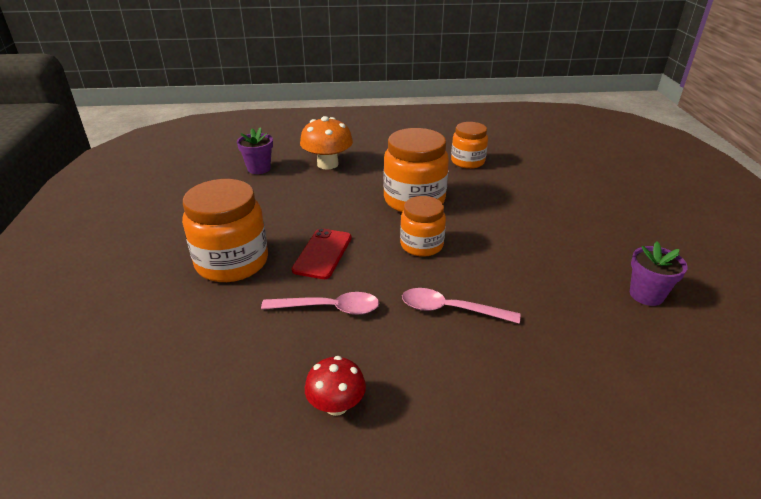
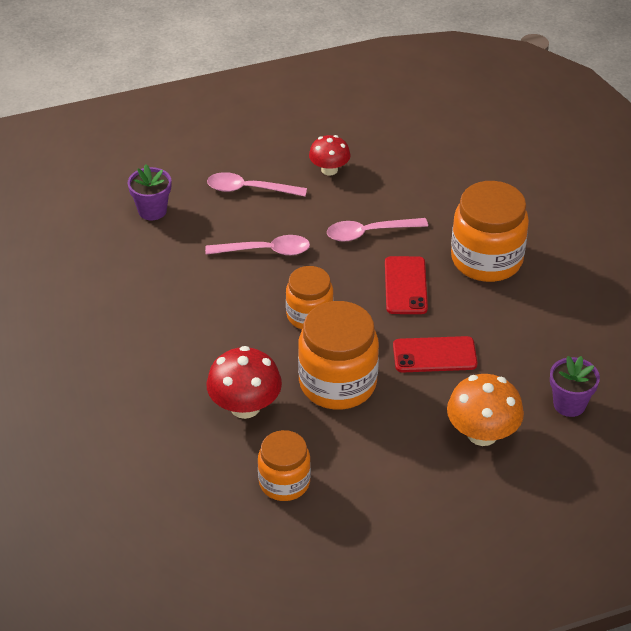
camera: 165 degrees right, 10 degrees up
purple flower pot [630,242,688,306] -> purple flower pot moved to [128,165,171,220]
none -> pink spoon [207,172,307,196]
none -> red mushroom [207,346,282,419]
none -> red phone [393,336,477,372]

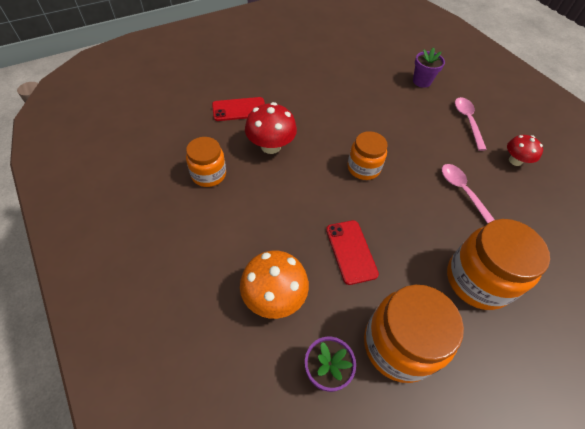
camera: 75 degrees right, 10 degrees up
pink spoon [205,235,310,255] -> none
orange jar [298,301,379,410] -> orange jar moved to [364,285,464,383]
red phone [385,256,428,314] -> red phone moved to [212,97,265,121]

